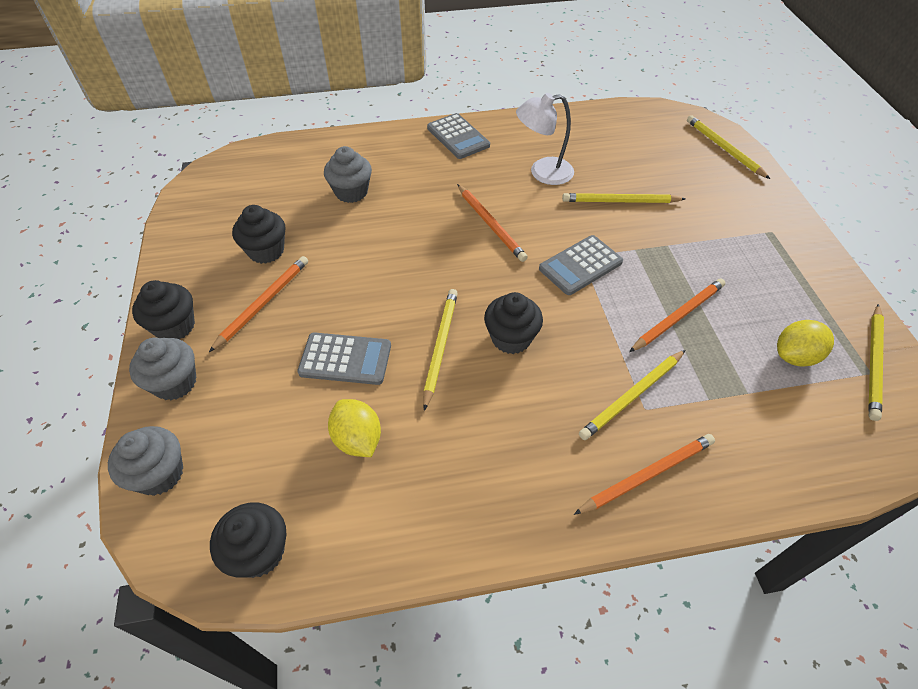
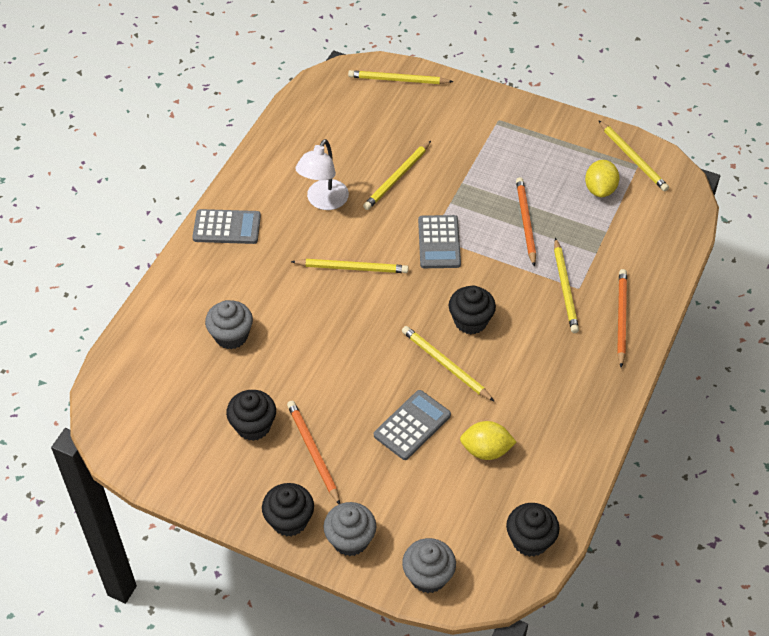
camera: 55 degrees left, 0 degrees up
orange pencil [457,184,528,262] -> yellow pencil [291,259,409,273]

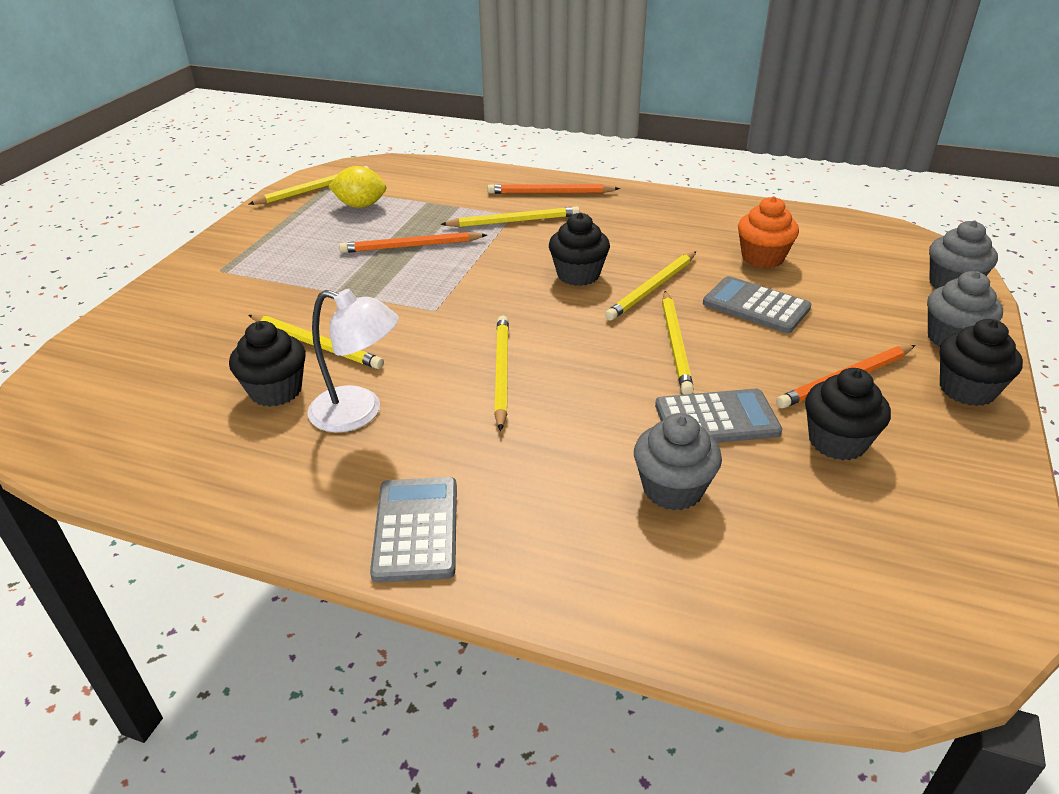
camera: 95 degrees left, 15 degrees down
yellow pencil [348,70,454,84] -> yellow pencil moved to [662,291,694,395]
grey calculator [418,215,461,268] -> grey calculator moved to [655,388,782,443]
yellow lemon [460,421,517,460] -> orange cupcake [738,196,799,268]
black cupcake [506,503,559,557] -> black cupcake moved to [229,321,306,407]

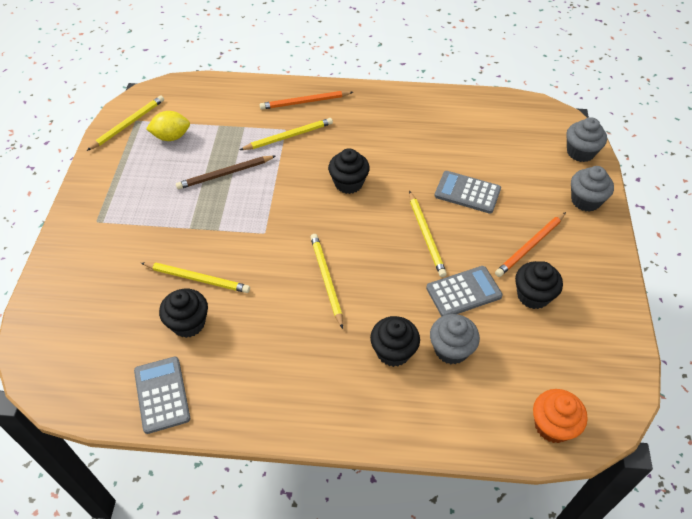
camera: 15 degrees left, 15 degrees up
white lamp [307,289,399,432] -> none
orange pencil [339,232,487,253] -> brown pencil [176,156,276,189]
grey calculator [370,477,457,583] -> grey calculator moved to [134,356,190,434]
yellow pencil [605,251,696,321] -> none
orange cupcake [738,196,799,268] -> orange cupcake moved to [533,389,588,443]
black cupcake [940,319,1023,406] -> black cupcake moved to [370,316,420,367]

